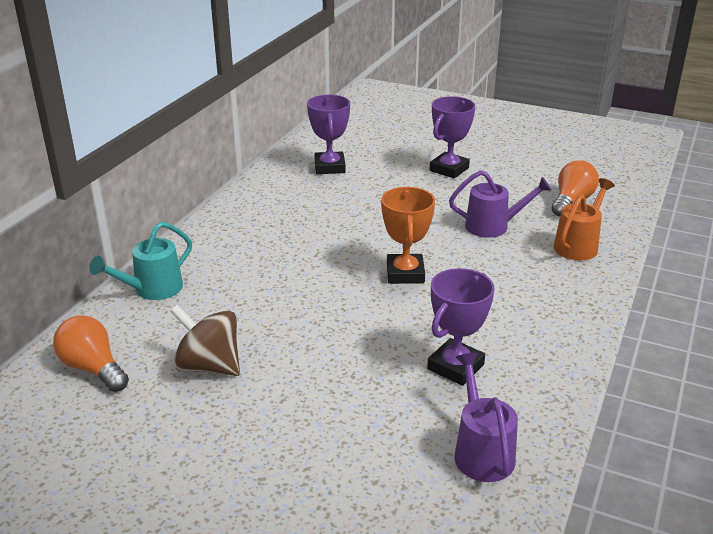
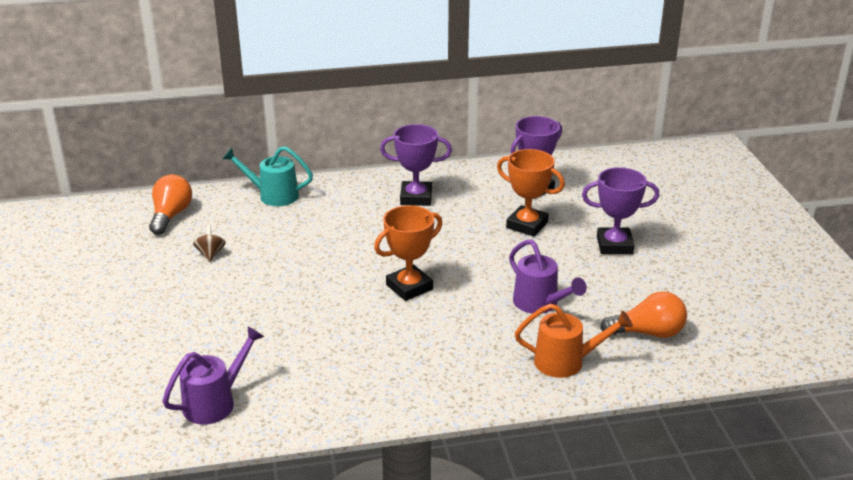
camera: 55 degrees right, 0 degrees up
brown spinning top [170,305,240,376] -> brown spinning top [193,226,226,262], size x0.52
purple trophy [427,268,495,386] -> purple trophy moved to [380,124,452,206]
none -> orange trophy [497,149,565,237]

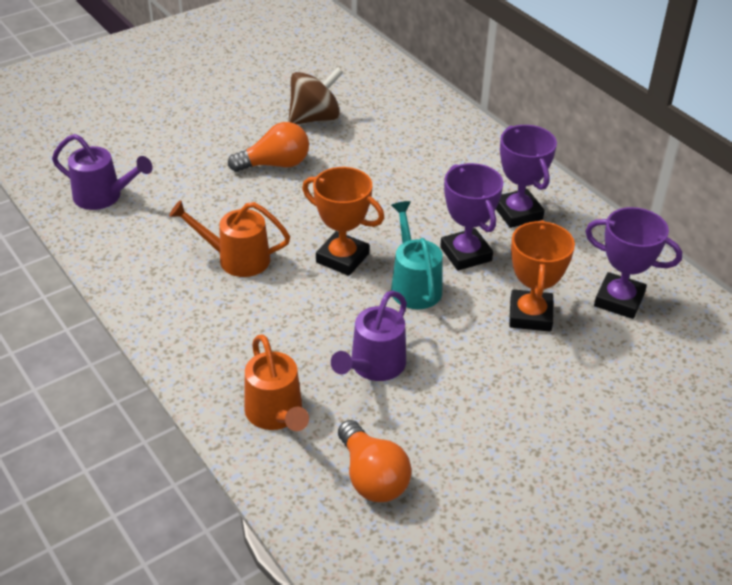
camera: 65 degrees right, 10 degrees up
orange light bulb [149,174,192,235] -> orange light bulb moved to [228,122,309,172]
brown spinning top [193,226,226,262] -> brown spinning top [288,67,344,124], size x1.94
turquoise watering can [223,146,313,206] -> turquoise watering can moved to [391,201,443,309]
purple trophy [582,167,659,254] -> purple trophy moved to [440,163,503,271]
none -> orange watering can [169,200,290,277]

